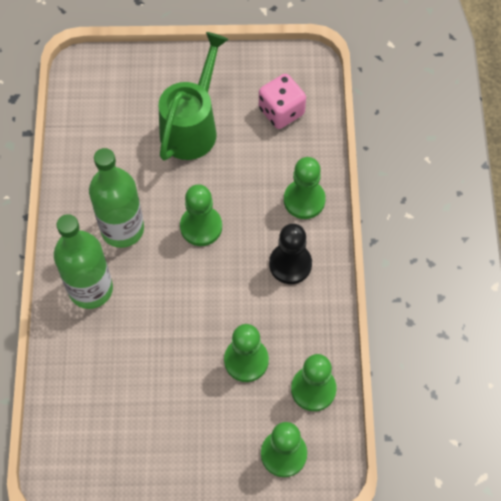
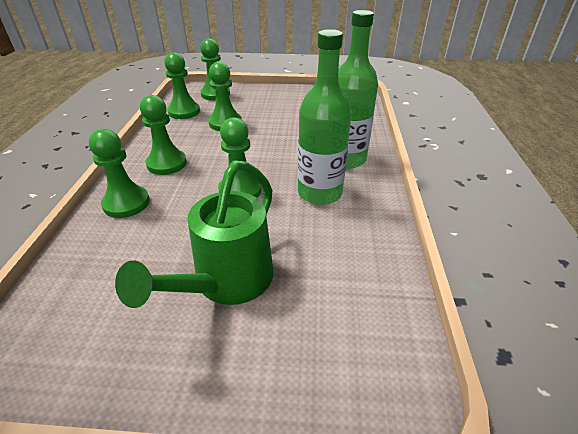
camera: 175 degrees left, 25 degrees down
pink dice [259,74,306,129] -> none
black pawn [269,223,312,284] -> green pawn [140,95,187,175]

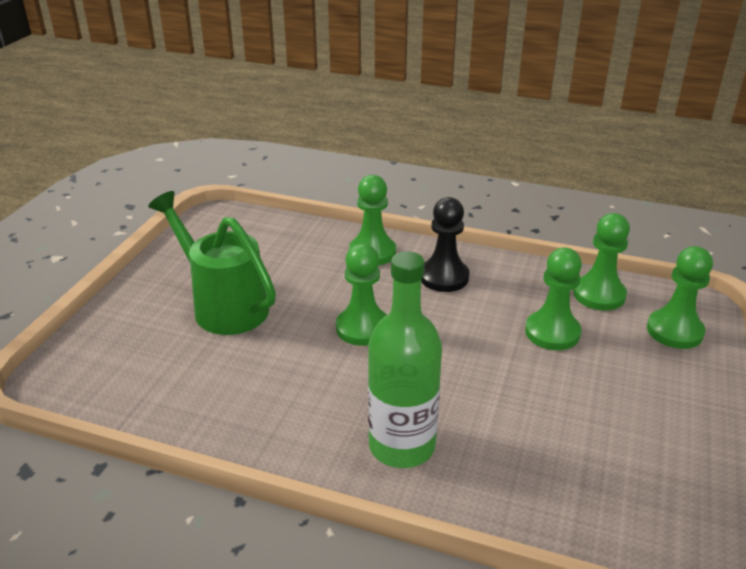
camera: 105 degrees right, 5 degrees down
green pawn [140,95,187,175] -> black pawn [421,197,469,292]
green bottle [298,29,352,205] -> none

